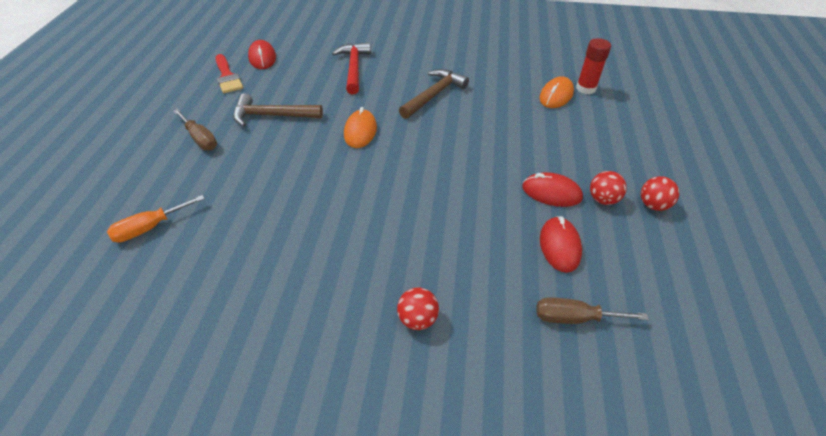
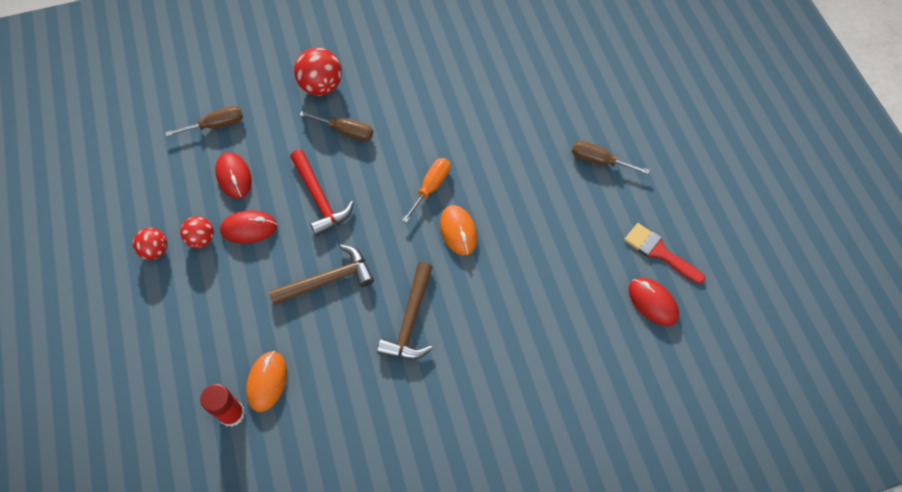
camera: 155 degrees right, 15 degrees up
orange screwdriver [107,195,205,242] -> orange screwdriver moved to [402,158,450,223]
brown hammer [233,93,323,127] -> brown hammer moved to [269,244,374,305]
red hammer [332,42,371,94] -> red hammer moved to [290,150,354,236]
red ball [397,287,439,330] -> red ball [294,47,342,96], size x1.62
none -> brown screwdriver [300,111,373,141]

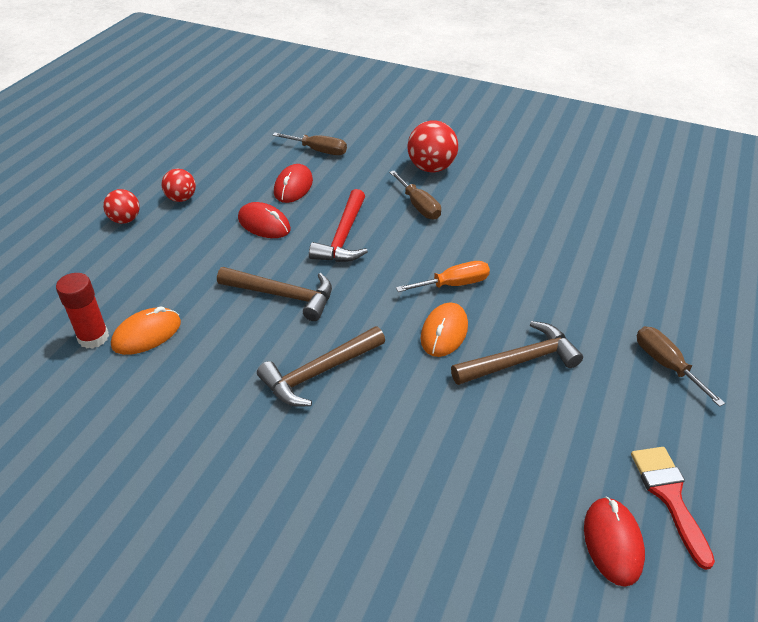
camera: 40 degrees right, 20 degrees down
red ball [180,216,214,248] -> red ball moved to [103,189,140,224]
none -> brown hammer [451,321,583,385]

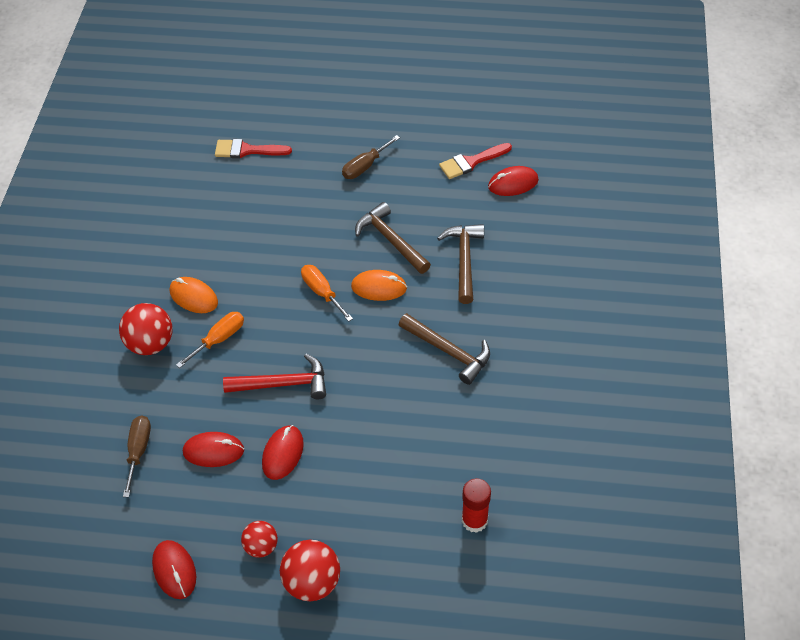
camera: 105 degrees left, 10 degrees up
red ball [103,189,140,224] -> red ball [280,540,340,601], size x1.62
orange mouse [111,306,181,355] -> orange mouse moved to [170,277,218,313]
brown hammer [217,267,332,321] -> brown hammer moved to [437,224,484,304]
brown screwdriver [389,171,441,220] -> orange screwdriver [176,312,244,368]
none -> red mouse [152,540,196,599]
none -> red brush [215,139,292,158]

